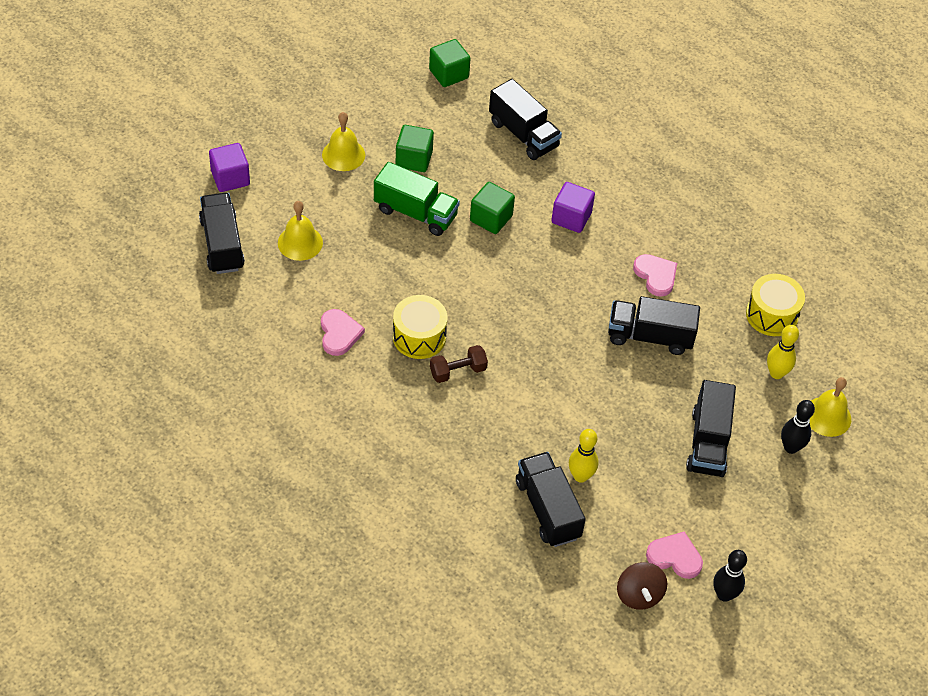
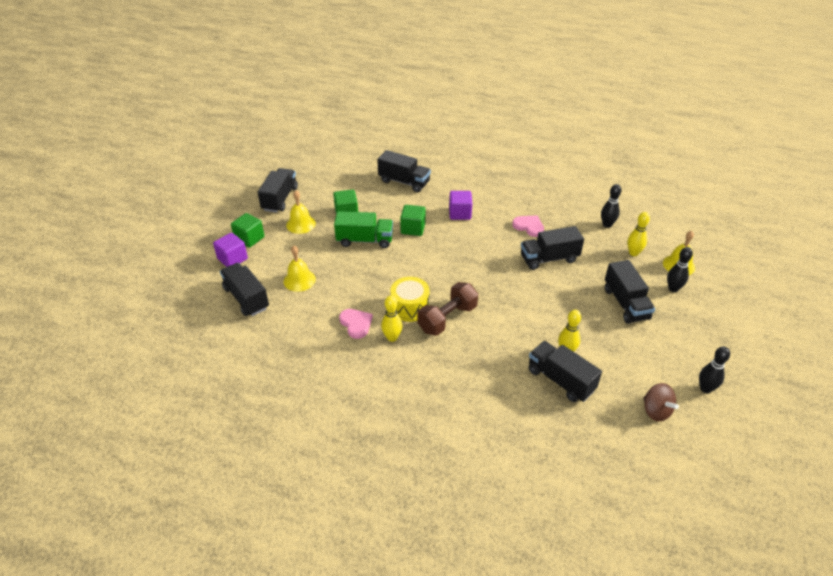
camera: 20 degrees left, 10 degrees down
green cube [429,39,471,87] -> green cube moved to [231,213,265,248]
brown dumbbell [430,345,488,383] -> brown dumbbell [417,282,478,335], size x1.62
pink heart [646,531,703,579] -> none
yellow drum [746,274,805,336] -> black bowling pin [601,184,621,228]
none -> black truck [258,168,298,213]
none -> yellow bowling pin [381,296,402,342]

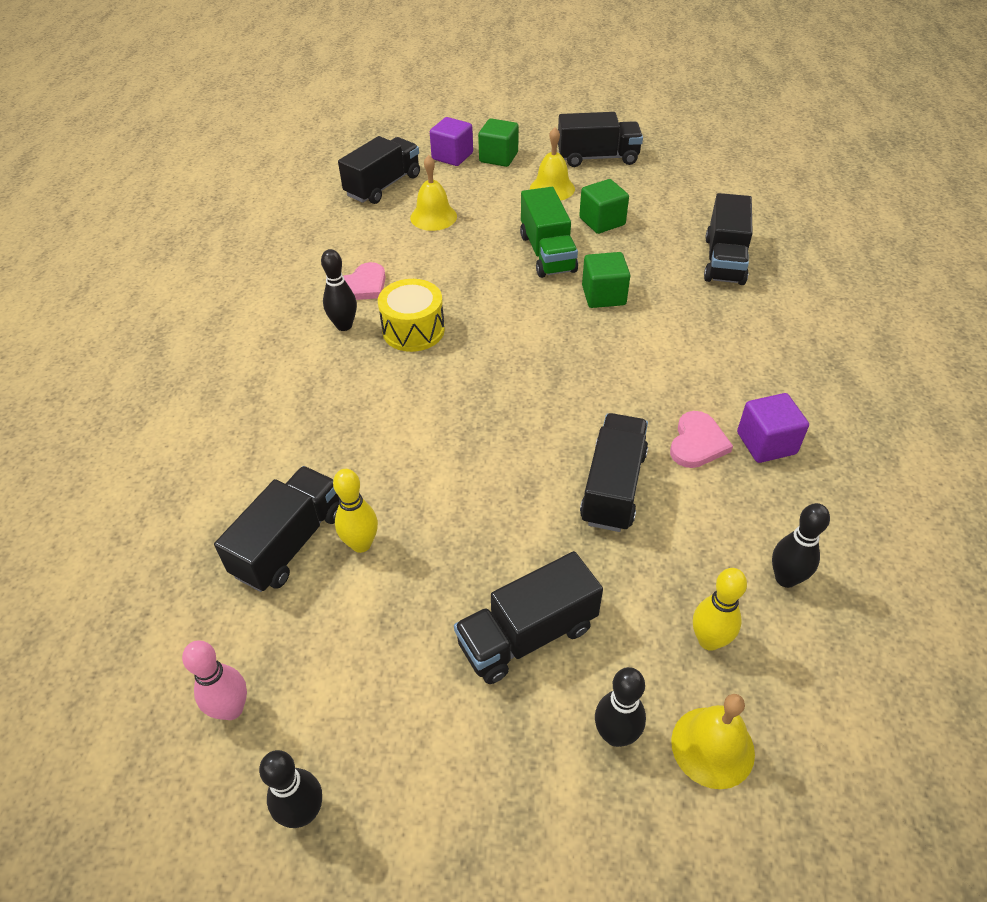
camera: 75 degrees right, 5 degrees up
yellow bowling pin [381,296,402,342] -> black bowling pin [321,249,357,331]
brown dumbbell [417,282,478,335] -> none
purple cube [449,191,472,220] -> purple cube moved to [737,393,809,463]
black truck [521,226,584,270] -> black truck turned 45 degrees clockwise [580,413,648,532]
brown spinning top [643,383,679,422] -> pink bowling pin [182,640,247,720]

